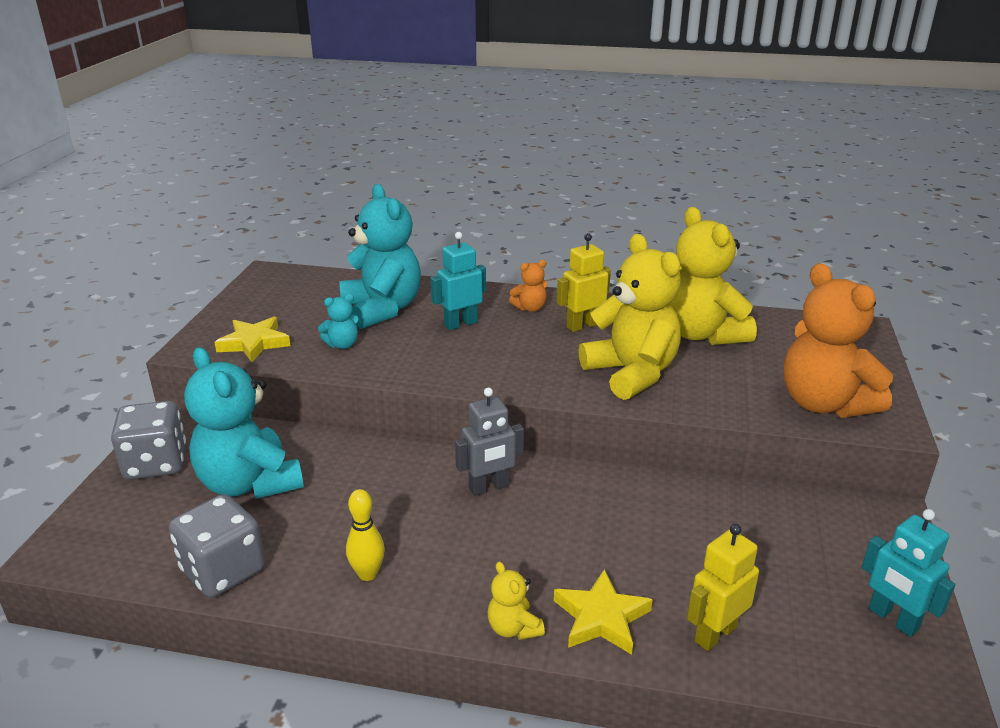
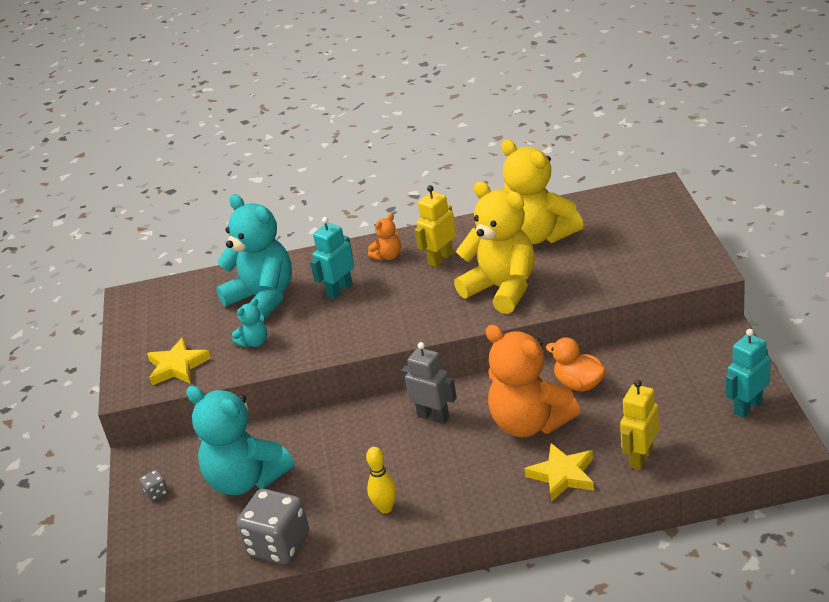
camera: 15 degrees left, 5 degrees up
grey dice [111,401,186,480] -> grey dice [139,470,168,501], size x0.42
grey robot [455,388,524,496] -> grey robot turned 105 degrees counterclockwise [402,342,457,424]
yellow teddy bear [488,561,545,640] -> none
orange teddy bear [784,263,893,418] -> orange teddy bear moved to [486,325,580,437]
turquoise robot [862,509,956,637] -> turquoise robot turned 105 degrees clockwise [726,329,771,418]
none -> orange duck [546,337,606,392]

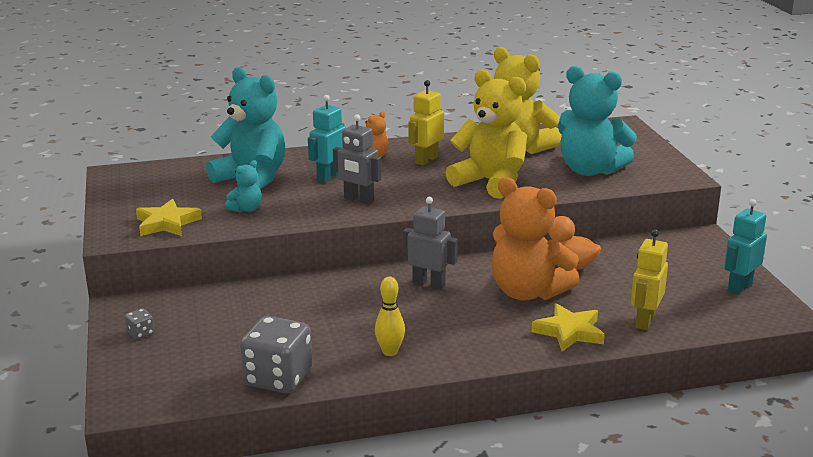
camera: 10 degrees left, 10 degrees down
turquoise teddy bear [186,386,294,495] -> turquoise teddy bear moved to [558,66,637,176]
none -> grey robot [333,114,381,205]

